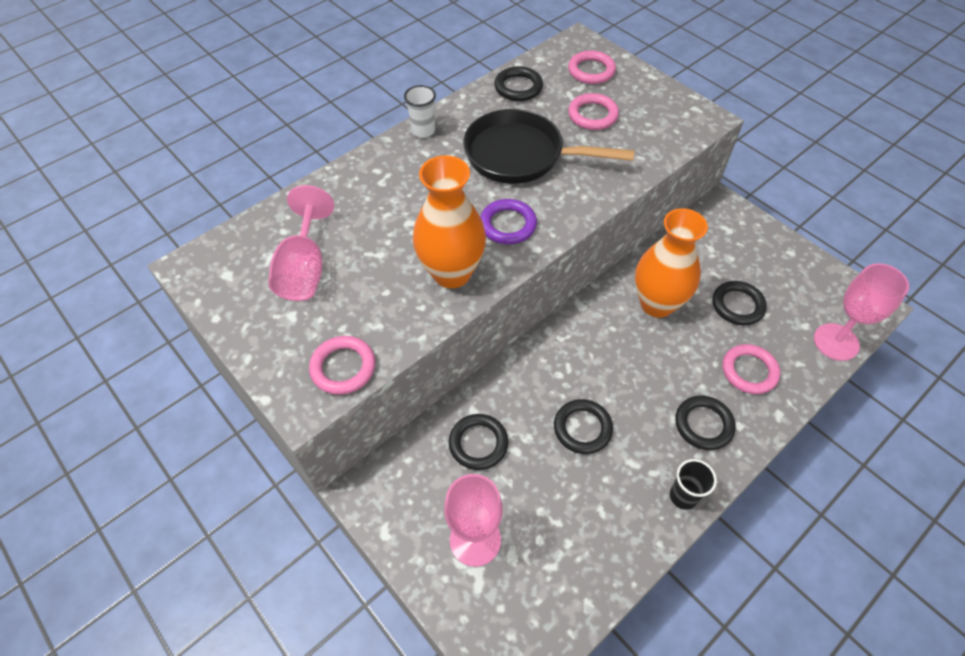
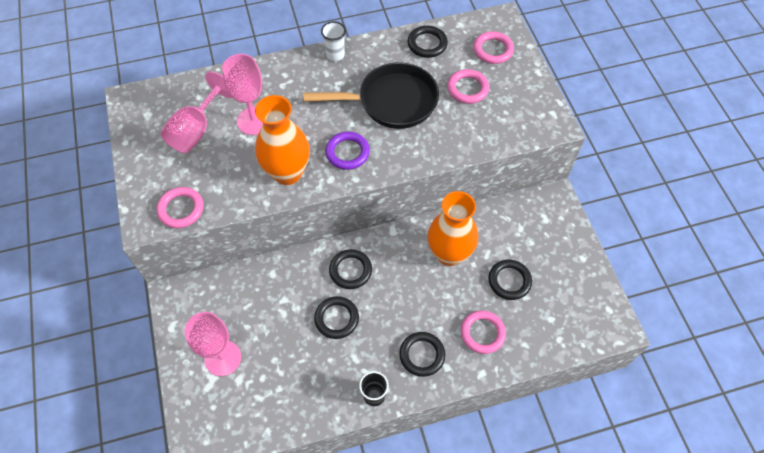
camera: 25 degrees right, 5 degrees up
black ring [449,414,508,470] -> black ring moved to [329,249,372,289]
black pan [463,109,635,184] -> black pan turned 135 degrees clockwise [303,63,439,129]
pink goblet [814,263,909,361] -> pink goblet moved to [222,54,263,135]

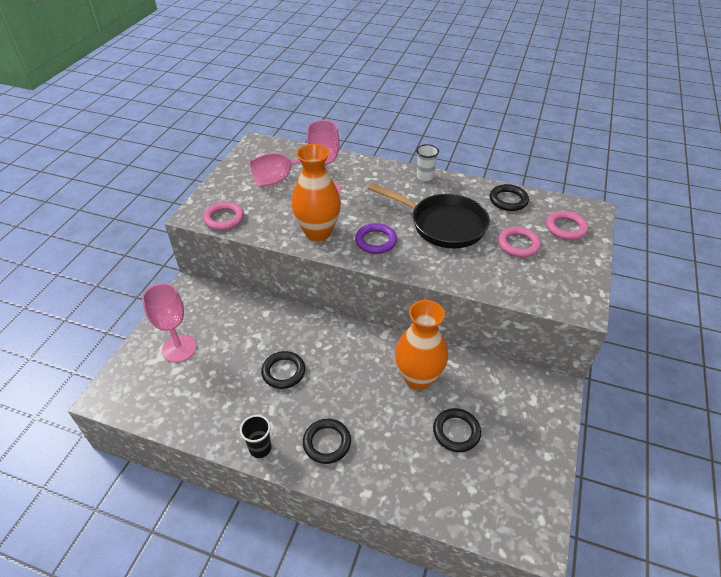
camera: 35 degrees right, 15 degrees down
black ring [329,249,372,289] -> none
pink ring [461,310,506,354] -> none

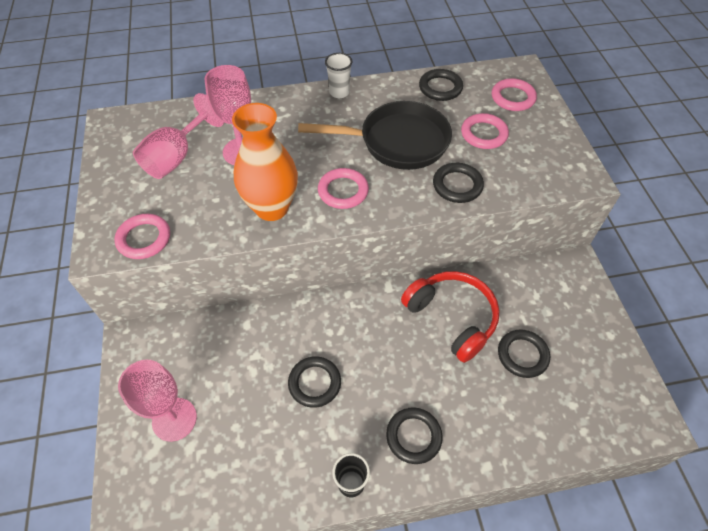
camera: 30 degrees left, 10 degrees up
purple ring [355,223,397,254] -> pink ring [318,168,369,209]
orange vase [395,300,448,390] -> red headphones [401,271,500,363]
none -> black ring [433,163,484,203]

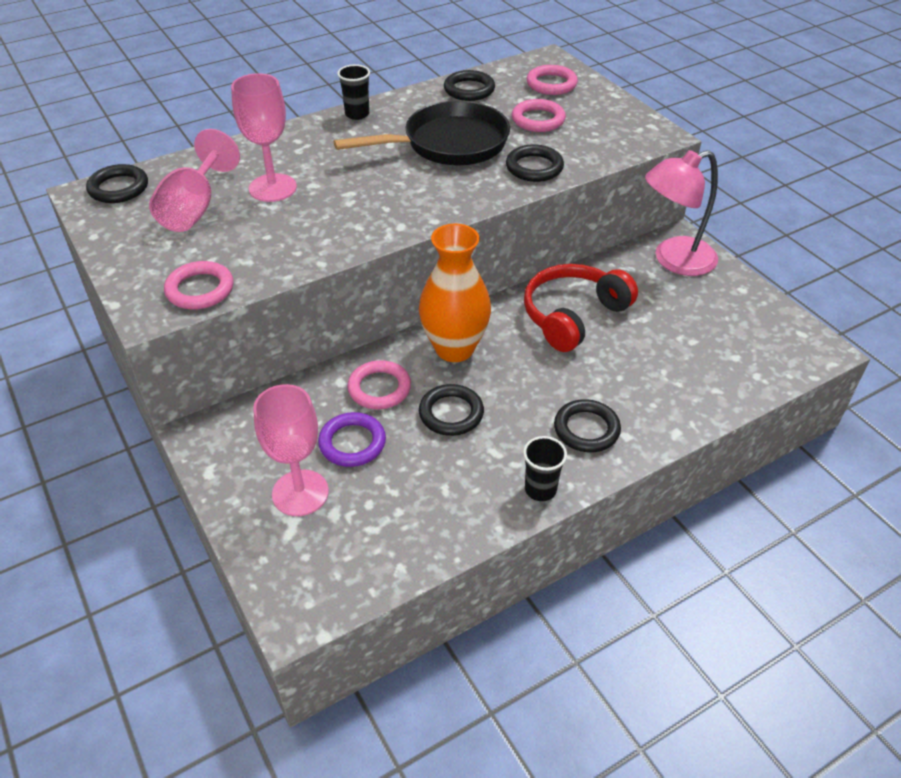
camera: 20 degrees left, 10 degrees down
orange vase [232,103,298,221] -> orange vase moved to [419,224,491,362]
pink ring [318,168,369,209] -> pink ring moved to [347,360,411,409]
white cup [325,53,352,98] -> black cup [337,64,370,120]
red headphones [401,271,500,363] -> red headphones turned 75 degrees counterclockwise [524,264,638,352]
black ring [498,329,550,378] -> black ring moved to [86,164,148,203]
none -> purple ring [318,412,386,467]
none -> pink lamp [645,150,718,276]

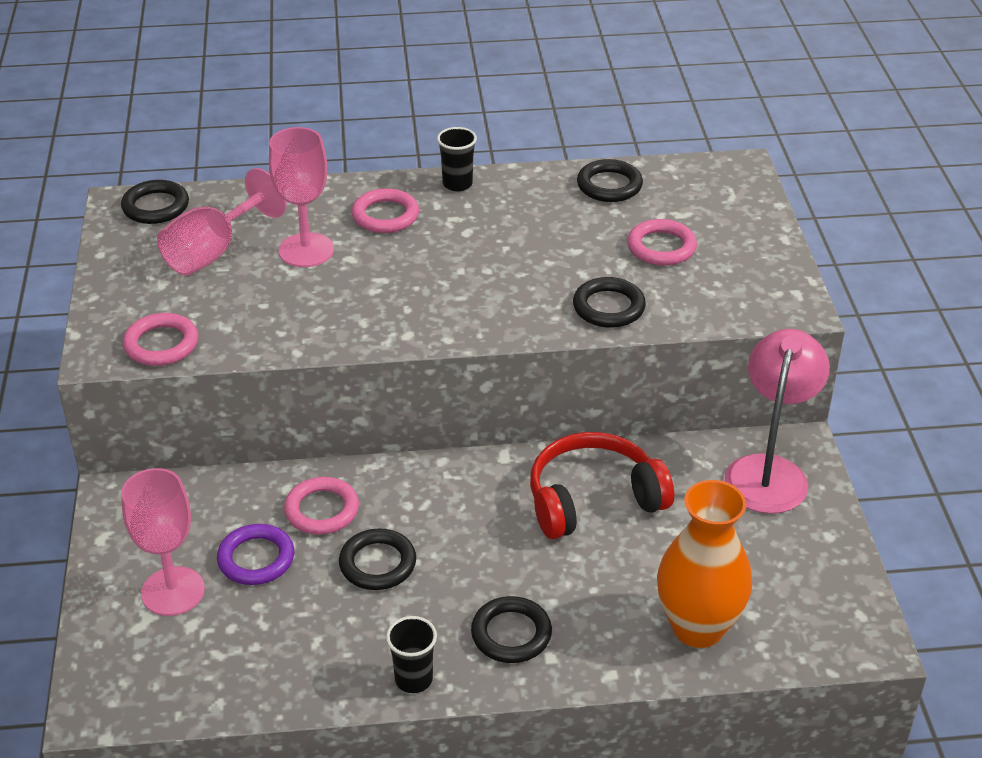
camera: 25 degrees right, 5 degrees down
black pan [334,101,510,165] -> none
orange vase [419,224,491,362] -> orange vase moved to [657,480,752,648]
pink ring [527,65,578,95] -> pink ring moved to [352,188,419,233]
pink lamp [645,150,718,276] -> pink lamp turned 105 degrees clockwise [724,329,830,514]

